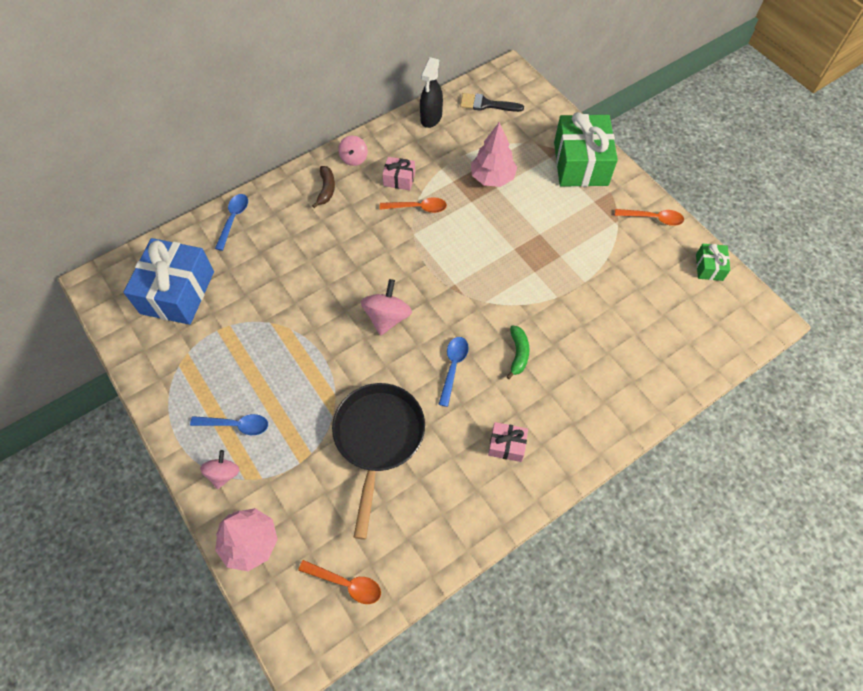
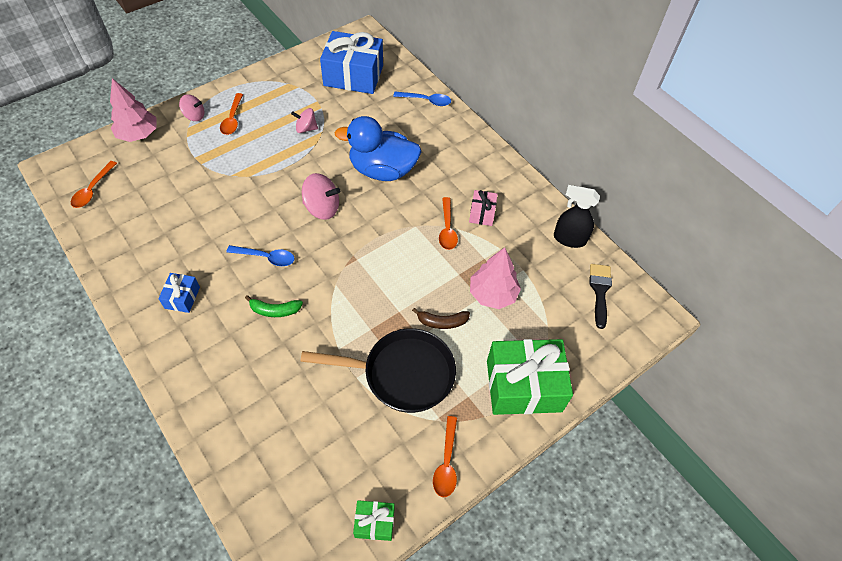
camera: 85 degrees right, 5 degrees down
blue spoon [190,414,268,435] -> orange spoon [220,93,243,135]
brown banana [312,166,335,208] -> brown banana moved to [412,308,470,329]
black pan [332,383,425,539] -> black pan moved to [300,328,456,413]
pink spinning top [338,136,368,166] -> pink spinning top moved to [291,108,318,133]
pink gift [488,422,528,462] -> blue gift [158,273,200,313]
none -> blue duck [334,116,421,181]

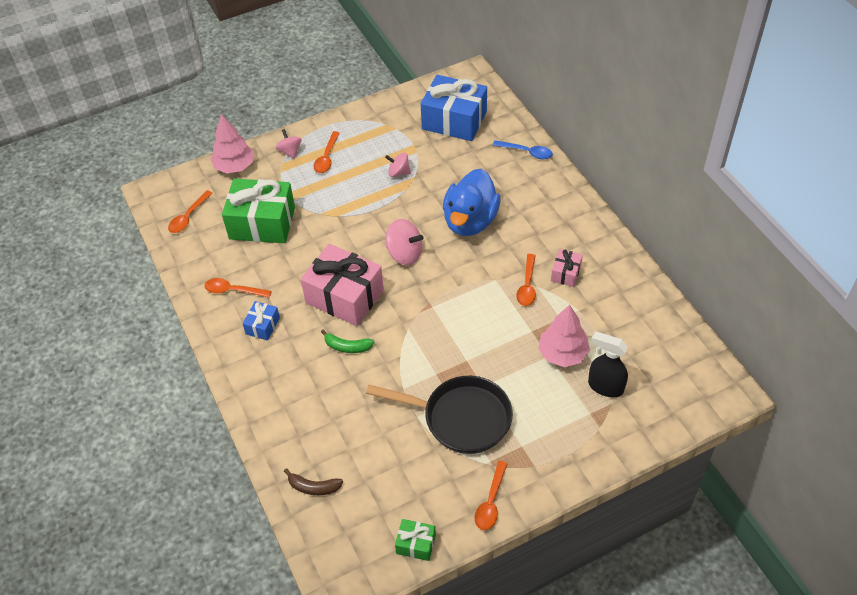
camera: 15 degrees right, 5 degrees down
pink spinning top [179,94,205,121] -> pink spinning top turned 135 degrees counterclockwise [275,129,302,159]
blue spoon [227,245,295,266] -> pink gift [301,244,384,326]
blue duck [334,116,421,181] -> blue duck turned 90 degrees counterclockwise [443,169,501,236]
brown banana [412,308,470,329] -> brown banana moved to [284,468,343,495]
green gift [487,339,573,415] -> green gift moved to [222,179,295,243]
black spray bottle [554,185,600,248] -> black spray bottle moved to [588,332,628,397]
black brush [589,264,612,329] -> none
none -> orange spoon [204,278,271,298]

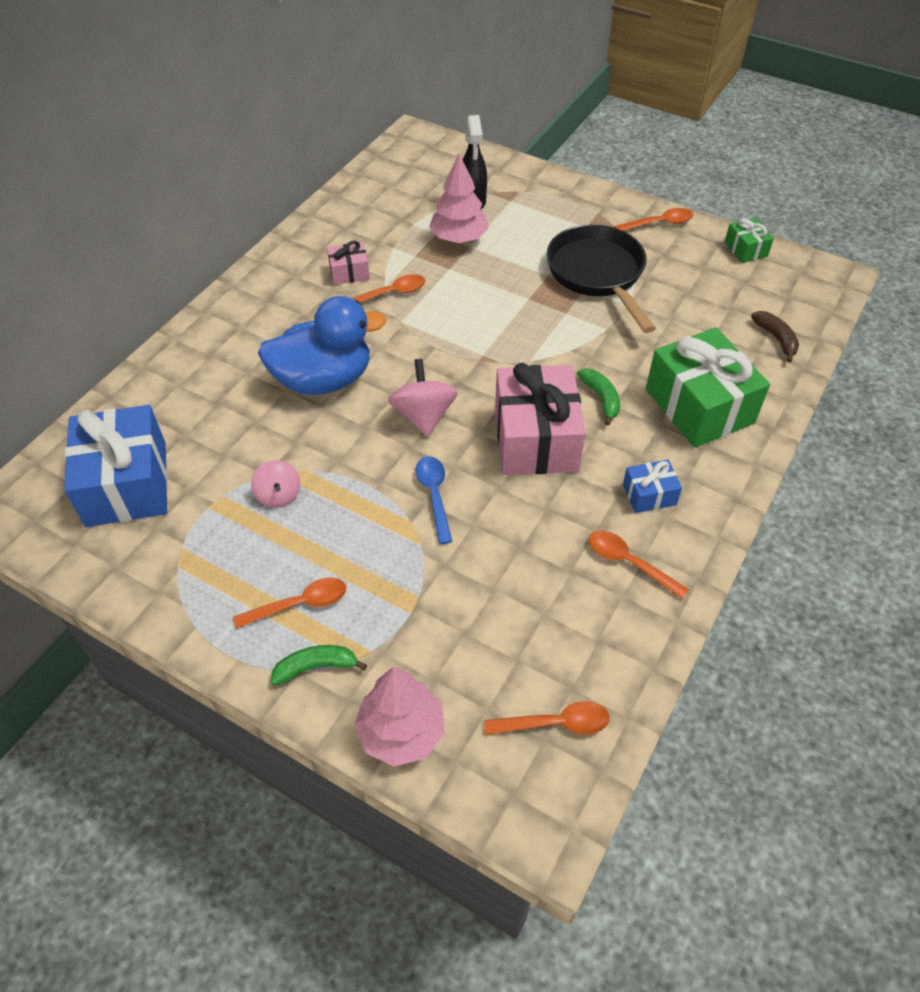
camera: 125 degrees left, 0 degrees up
orange spoon [204,278,271,298] -> orange spoon turned 150 degrees clockwise [589,530,689,599]
green gift [222,179,295,243] -> green gift moved to [646,328,770,448]
pink spinning top [275,129,302,159] -> green banana [271,645,367,685]
blue spoon [493,140,553,159] -> blue spoon moved to [415,456,452,544]

